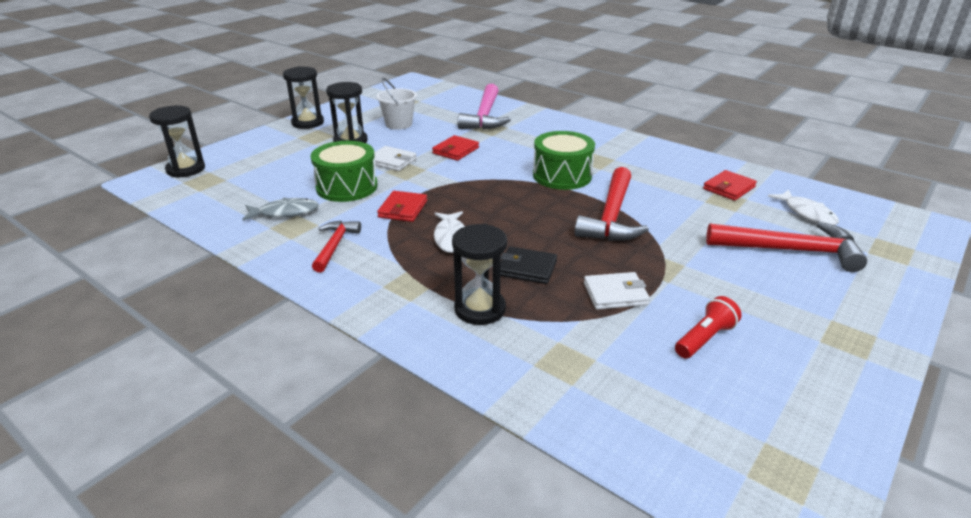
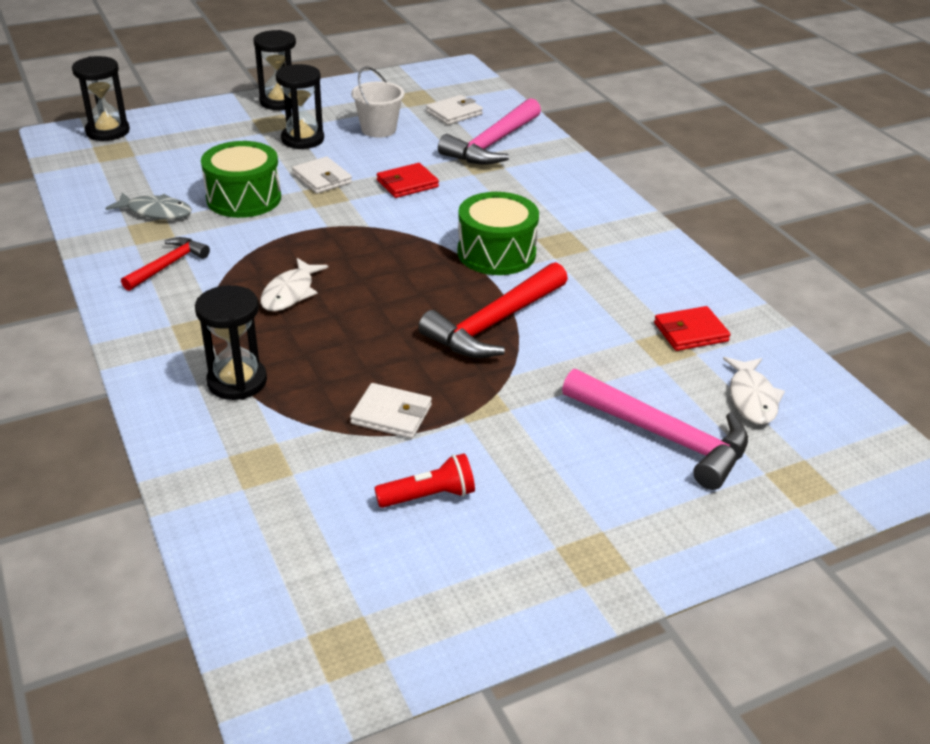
camera: 25 degrees right, 5 degrees up
red wallet [377,191,427,222] -> none
black wallet [500,247,557,284] -> none
red hammer [706,222,867,272] -> pink hammer [562,369,748,490]
none -> white wallet [426,95,483,125]

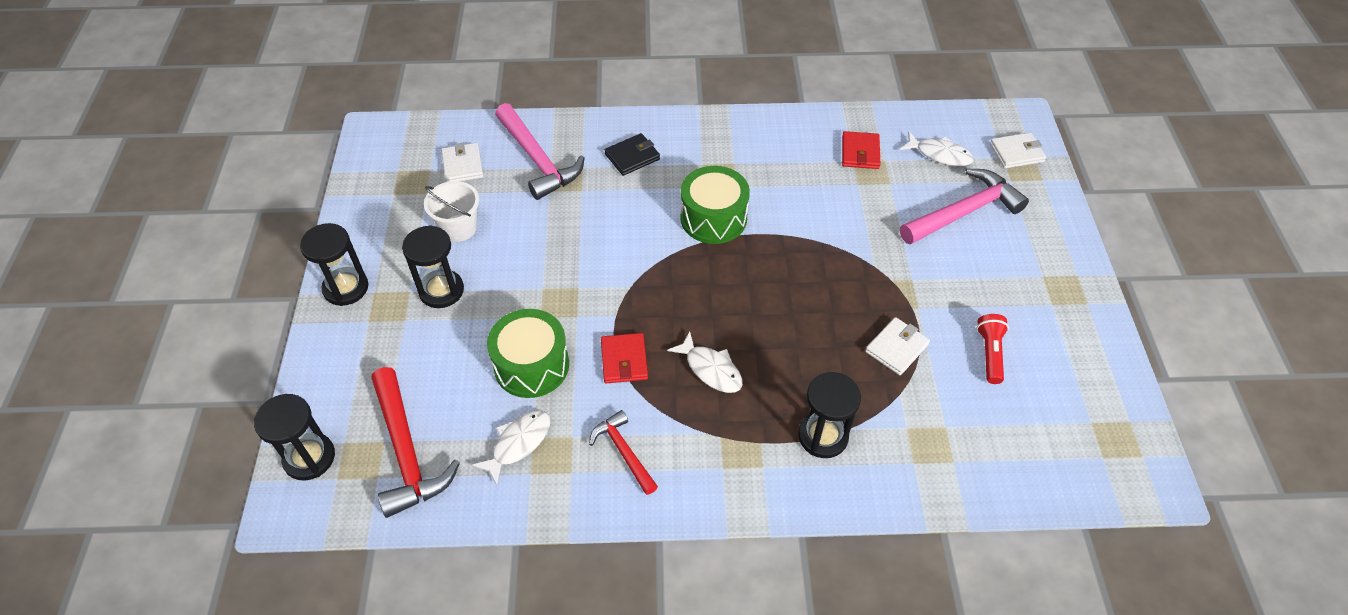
camera: 65 degrees left, 15 degrees up
grey fish [106,192,192,220] -> white fish [472,410,550,485]
white wallet [292,157,352,194] -> white wallet moved to [990,133,1046,168]
red wallet [377,163,439,198] -> red wallet moved to [601,333,648,383]
red hammer [418,262,568,358] -> red hammer moved to [371,367,460,518]
none -> black wallet [605,133,660,176]

